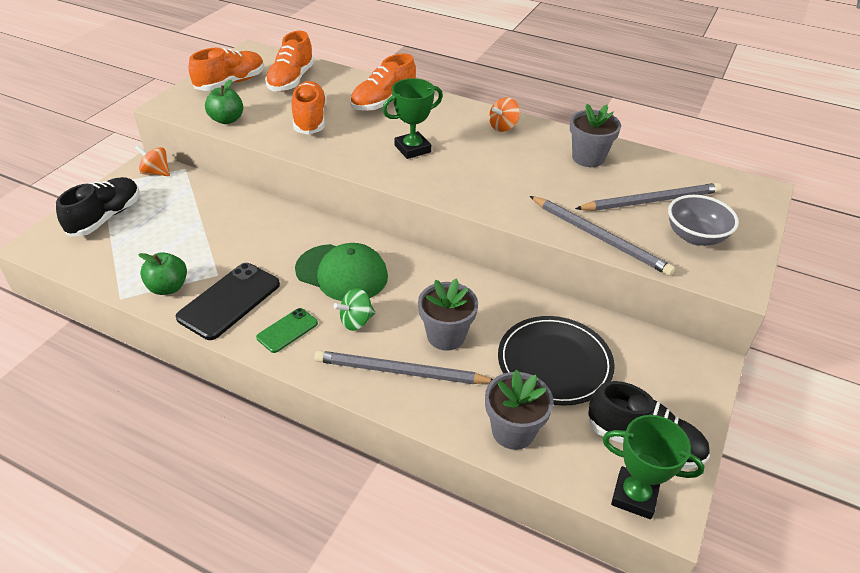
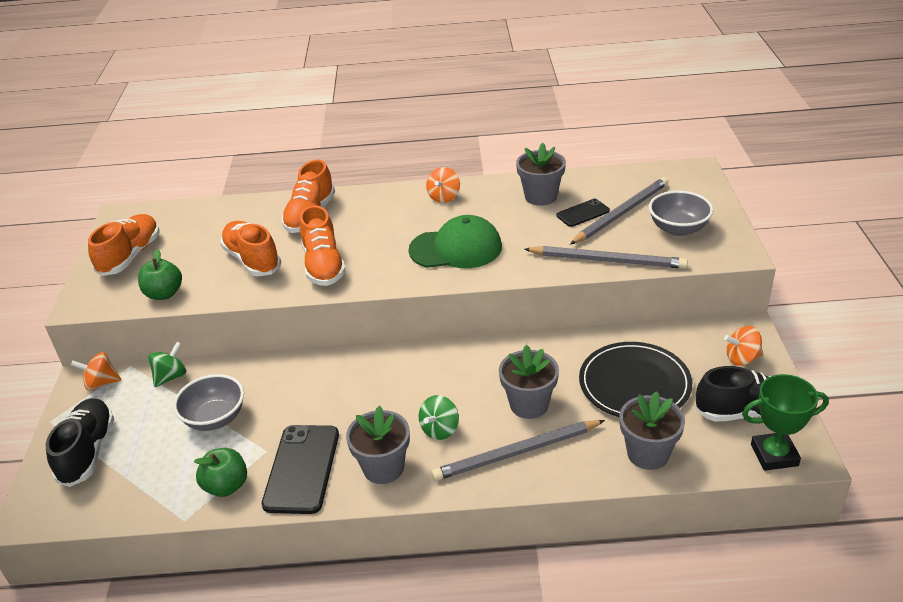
camera: 25 degrees left, 5 degrees down
green phone [256,308,318,353] -> grey flower pot [346,406,410,484]
orange shoe [265,31,314,92] -> orange shoe moved to [300,205,346,286]
green cap [295,243,388,301] -> green cap moved to [408,215,502,268]
green trophy [382,78,443,159] -> none
none -> green spinning top [148,342,186,387]
none -> grey bowl [173,374,244,431]
none -> black phone [557,198,610,227]
none -> orange spinning top [724,326,763,366]

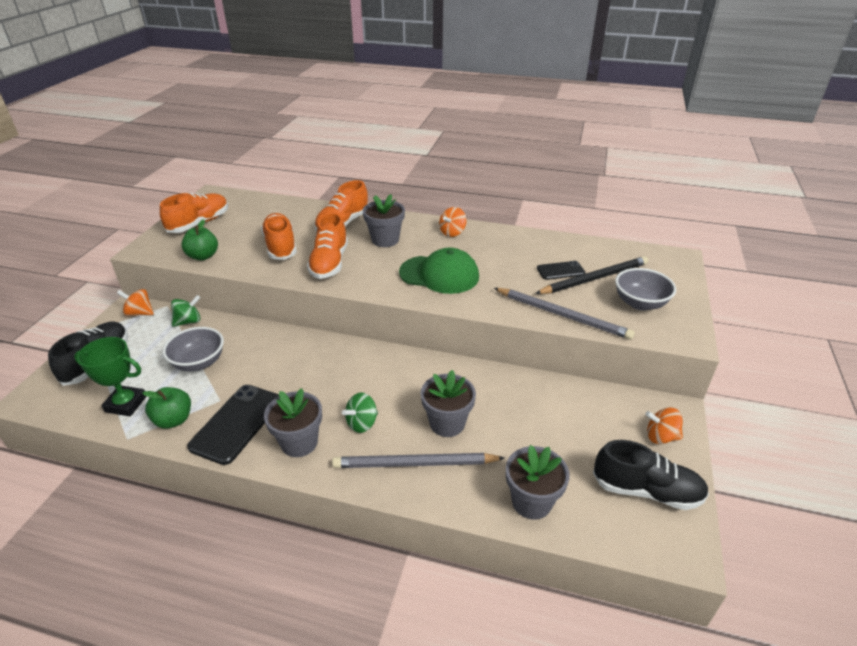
camera: 15 degrees right, 0 degrees up
grey flower pot [516,143,566,206] -> grey flower pot moved to [363,194,405,247]
grey pencil [570,177,668,245] -> black pencil [535,256,648,294]
black plate [579,342,692,417] -> none
green trophy [742,374,829,471] -> green trophy moved to [74,337,147,416]

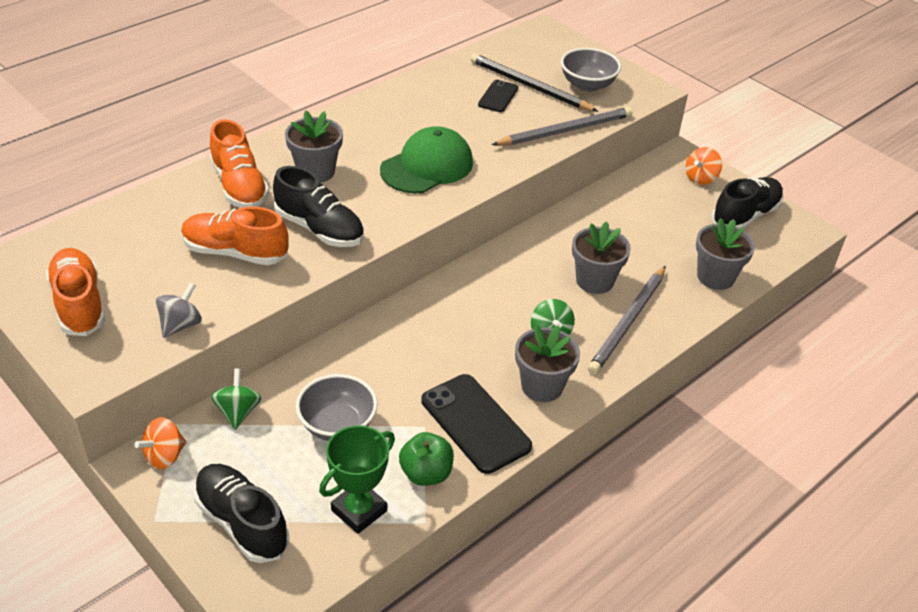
camera: 60 degrees left, 5 degrees up
green apple [181,219,218,260] -> grey spinning top [156,282,202,338]
orange shoe [307,213,348,279] -> black shoe [273,166,364,247]
orange spinning top [439,207,467,237] -> none
black pencil [535,256,648,294] -> black pencil turned 60 degrees counterclockwise [470,53,598,112]

